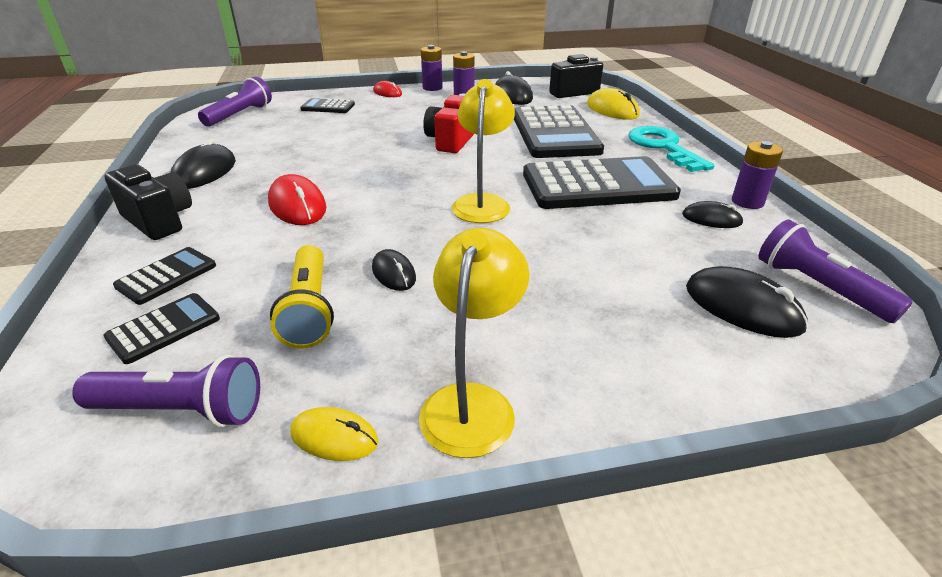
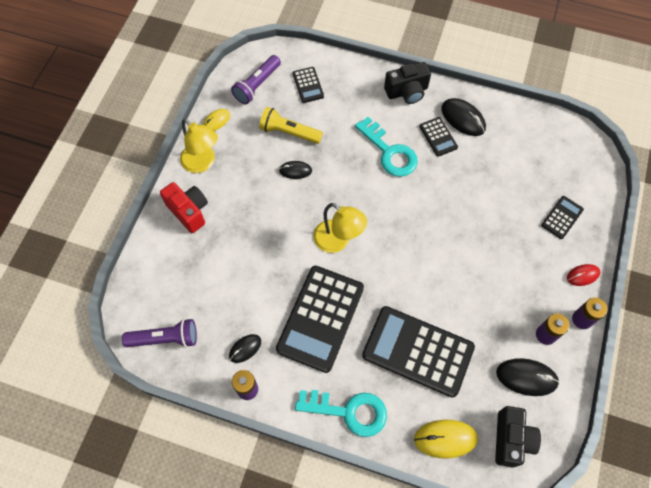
camera: 120 degrees right, 30 degrees up
black calculator [113,247,216,305] -> black calculator moved to [420,117,458,157]
purple flashlight [198,77,272,127] -> none
red mouse [268,174,326,225] -> turquoise key [355,117,418,177]
red camera [423,94,474,153] -> red camera moved to [160,182,208,233]
black mouse [686,266,808,338] -> none

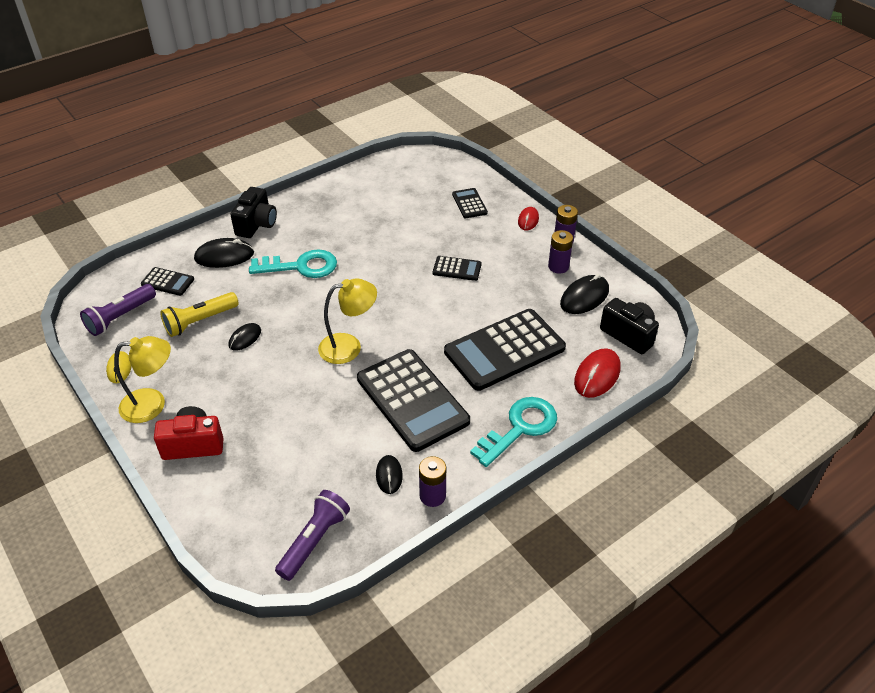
camera: 55 degrees left, 20 degrees down
purple flashlight [231,55,281,104] -> purple flashlight turned 60 degrees clockwise [80,284,156,336]
yellow mouse [414,420,478,459] -> red mouse [574,349,620,398]
black calculator [420,117,458,157] -> black calculator moved to [433,256,482,281]
black mouse [441,98,486,136] -> black mouse moved to [194,238,254,268]

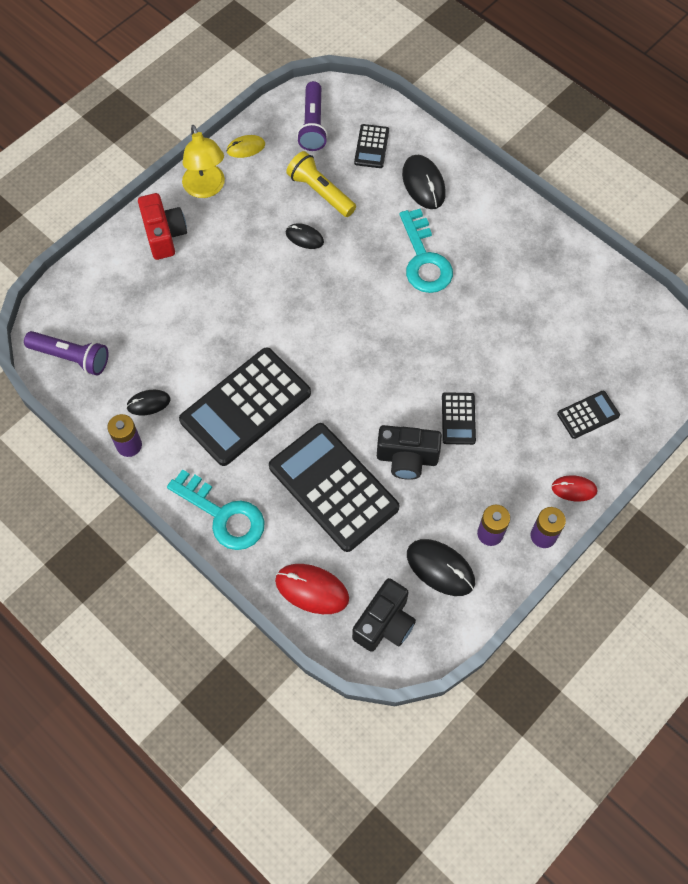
camera: 80 degrees right, 20 degrees up
purple flashlight [80,284,156,336] -> purple flashlight turned 120 degrees counterclockwise [297,81,328,151]
black camera [230,187,277,238] -> black camera moved to [377,425,442,480]
yellow lamp [318,278,377,364] -> none

